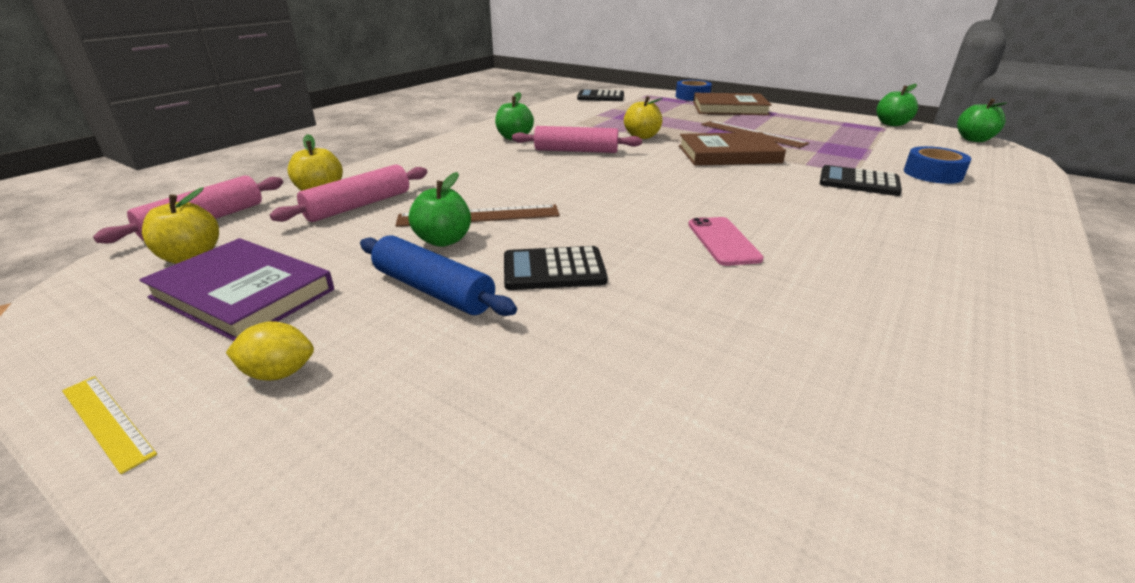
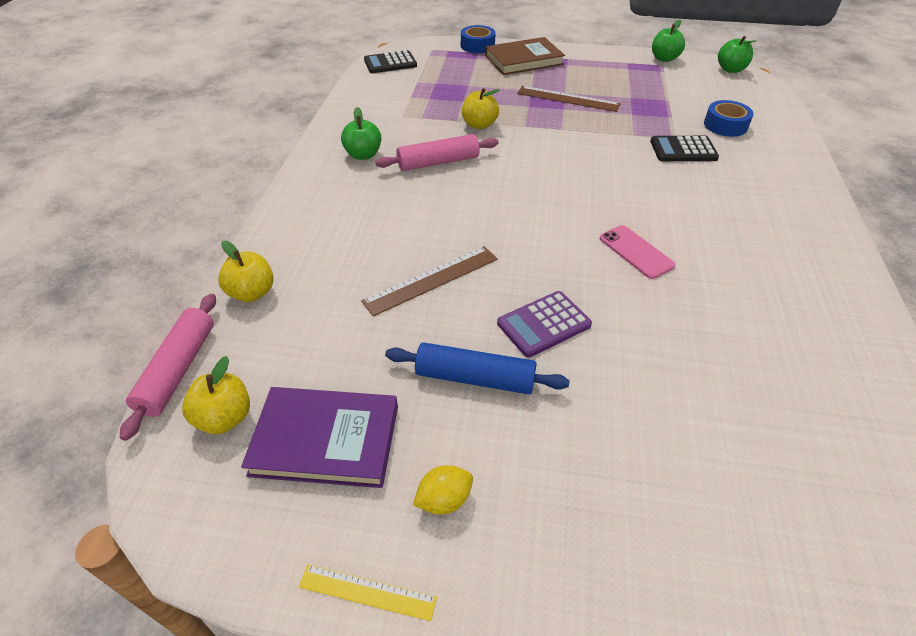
camera: 25 degrees left, 15 degrees up
pink rolling pin [270,164,427,222] -> none
green apple [409,172,471,247] -> none
black calculator [504,246,607,290] -> purple calculator [497,291,592,358]
brown book [679,132,786,166] -> none

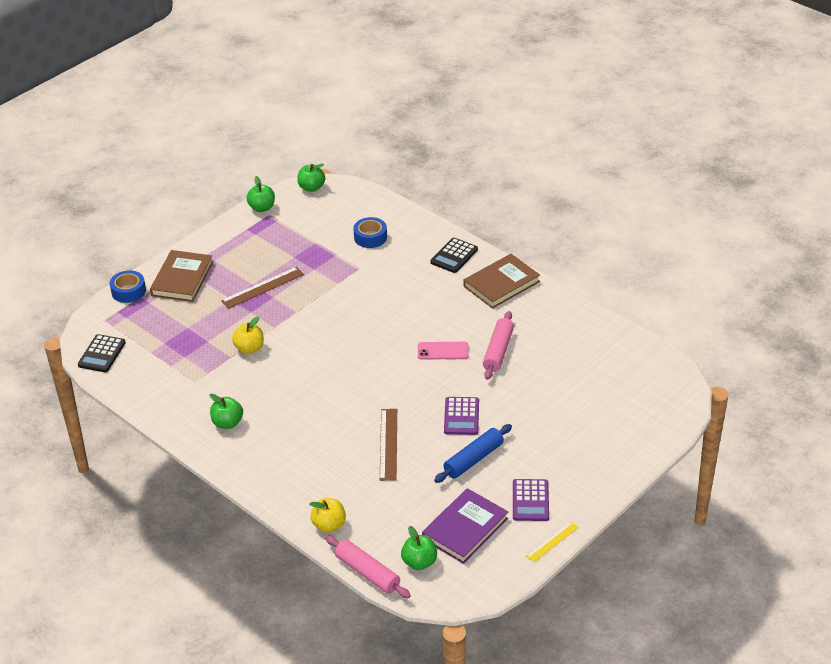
camera: 55 degrees left, 5 degrees down
yellow apple [182,356,250,434] -> green apple [401,526,437,570]
pink rolling pin [375,134,499,171] -> pink rolling pin moved to [483,311,514,380]
yellow lemon [413,465,473,515] -> purple calculator [513,479,549,521]
black calculator [650,136,719,161] -> black calculator moved to [431,238,478,273]
none -> brown book [463,254,540,309]

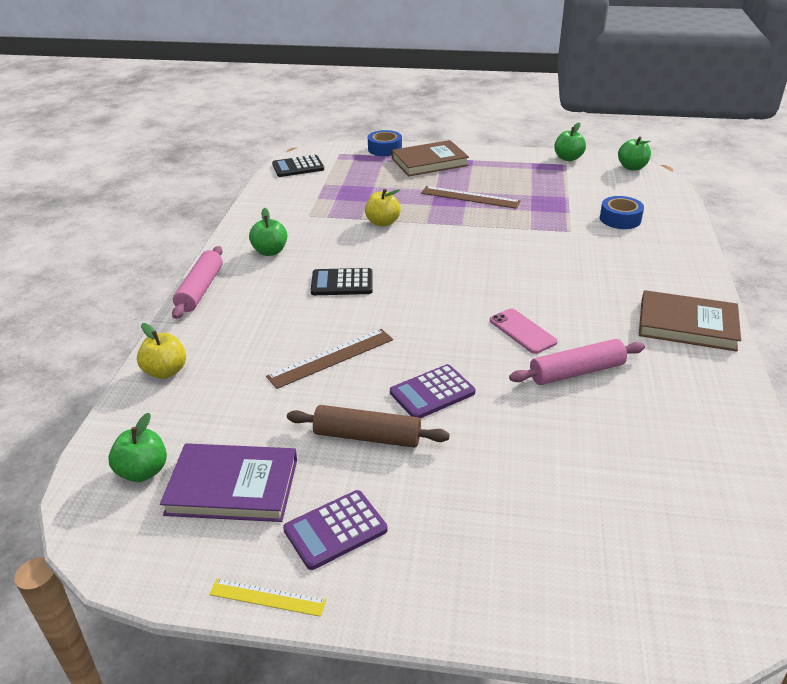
camera: 55 degrees right, 5 degrees down
pink rolling pin [325,536,411,598] -> pink rolling pin moved to [172,246,223,319]
black calculator [431,238,478,273] -> black calculator moved to [311,268,373,295]
blue rolling pin [434,424,512,483] -> brown rolling pin [287,405,450,448]

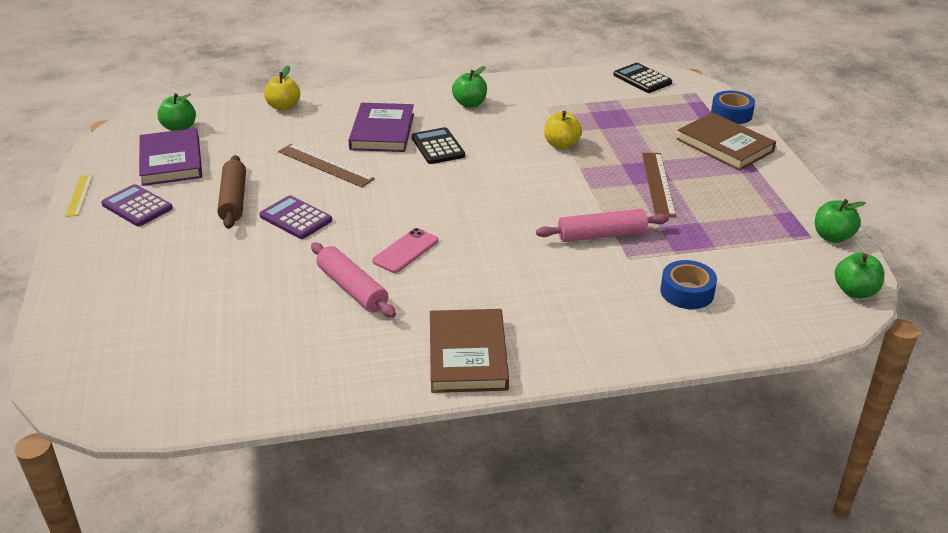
camera: 70 degrees right, 0 degrees up
pink rolling pin [172,246,223,319] -> pink rolling pin moved to [536,209,669,242]
none -> purple book [348,103,414,152]

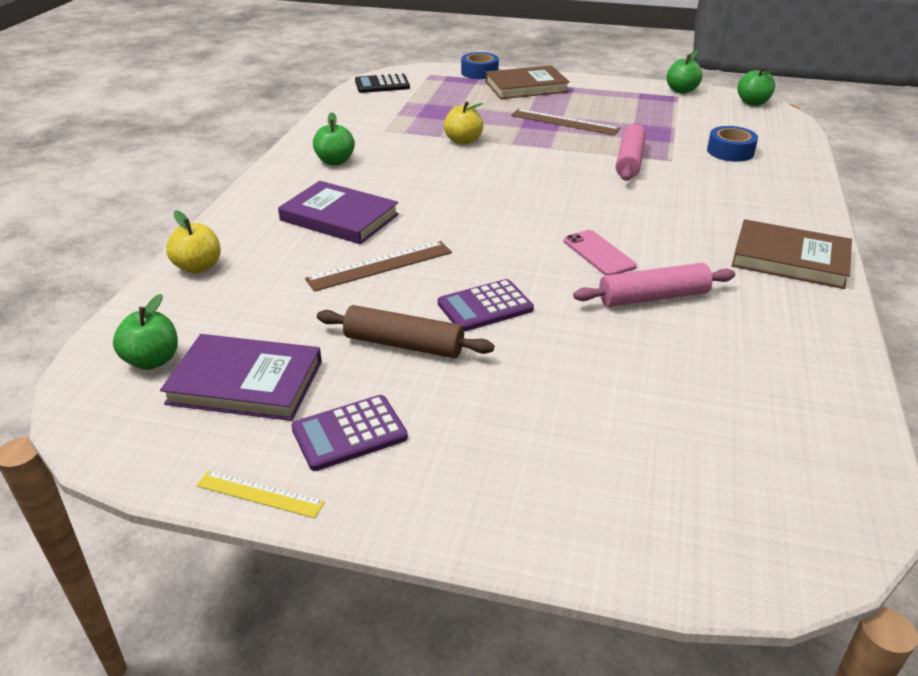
camera: 65 degrees left, 0 degrees up
black calculator [412,127,465,164] -> none

